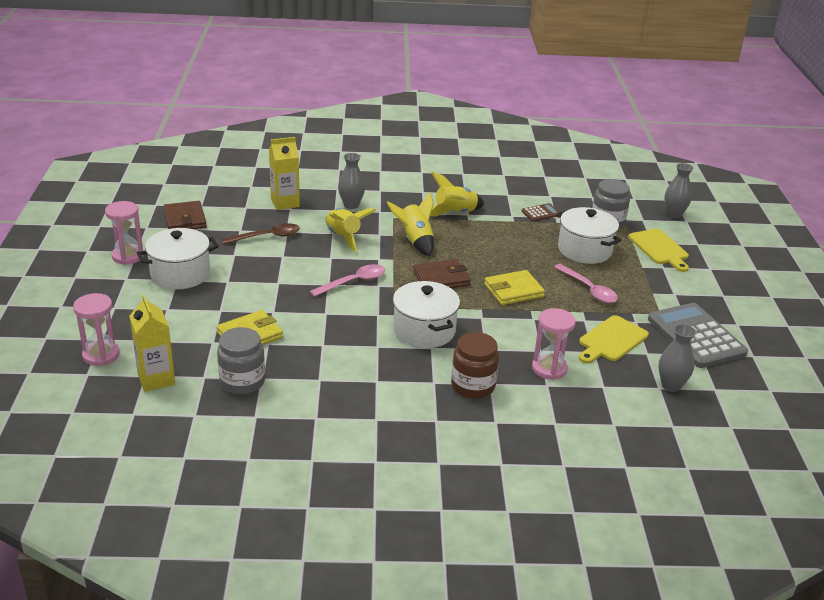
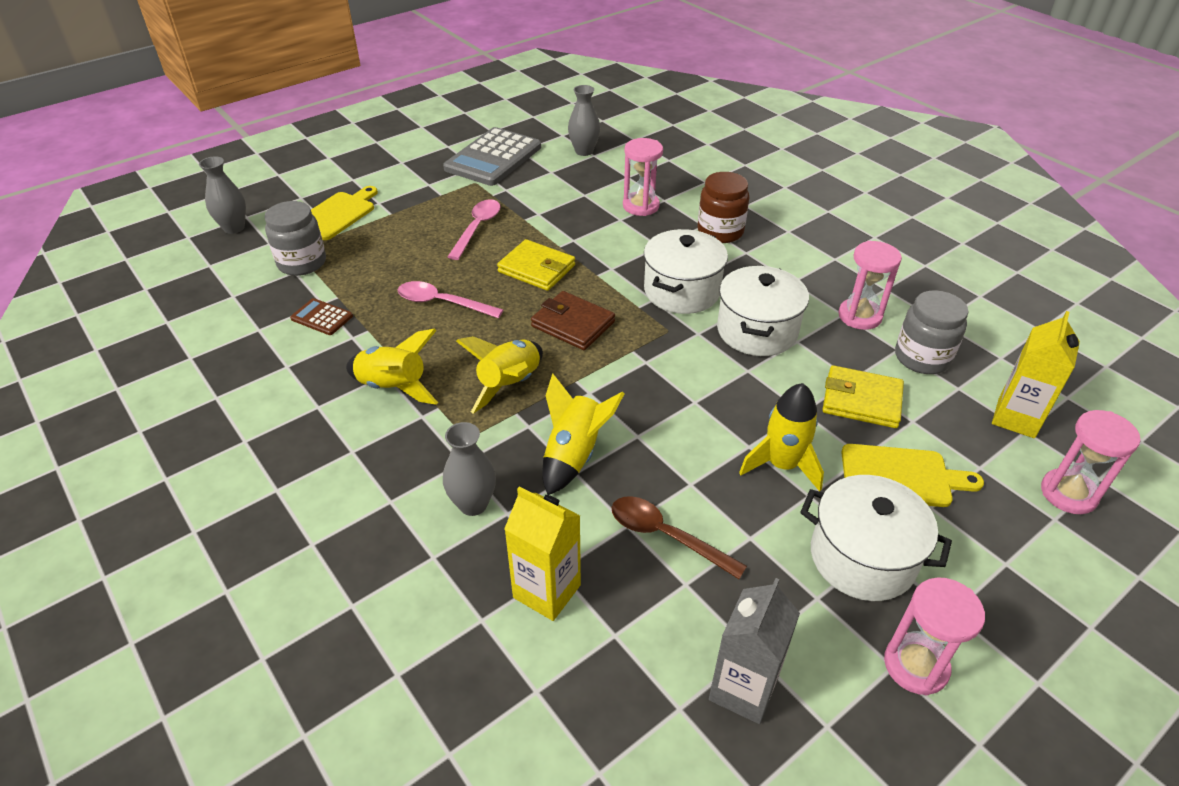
camera: 125 degrees left, 10 degrees up
brown wallet [163,201,207,229] -> grey carton [709,578,800,724]
pink spoon [309,264,385,297] -> pink spoon moved to [398,281,503,318]
white pot [557,207,621,264] -> white pot moved to [717,265,809,356]
yellow cutting board [579,315,649,364] -> yellow cutting board moved to [841,444,984,507]
none -> yellow rocket [739,383,824,492]
none -> pink hourglass [839,241,902,330]

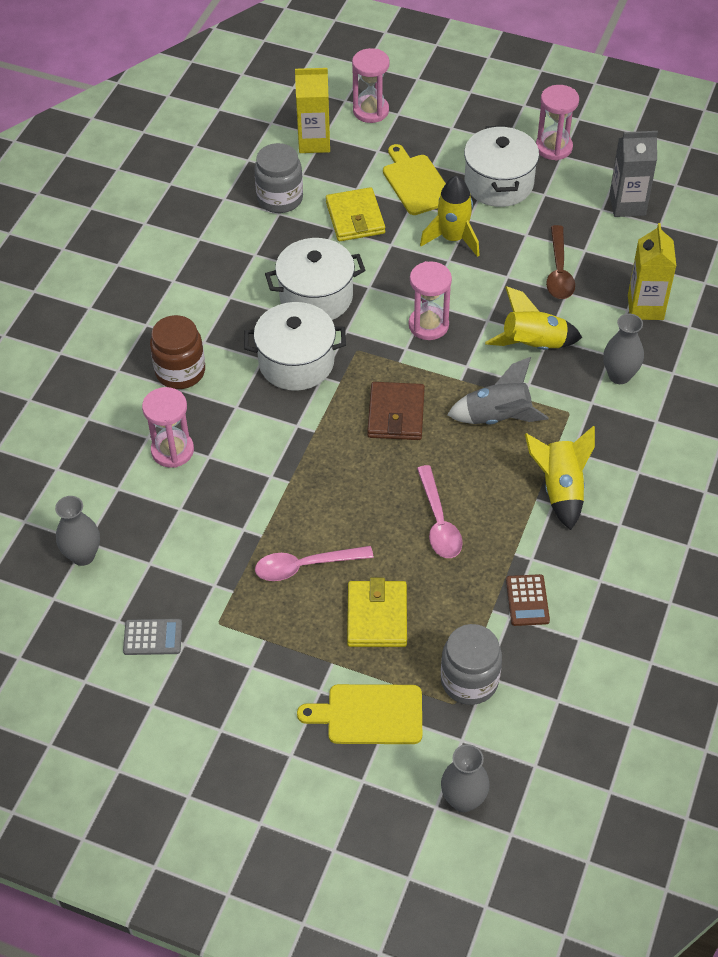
camera: 120 degrees left, 10 degrees up
grey calculator [443,127,541,186] -> grey calculator [123,619,182,655], size x0.46
yellow rocket [456,336,543,414] -> grey rocket [447,357,549,424]
yellow wallet [497,239,575,291] -> yellow wallet moved to [347,578,407,647]
pink hourglass [839,241,902,330] -> pink hourglass moved to [409,261,452,340]

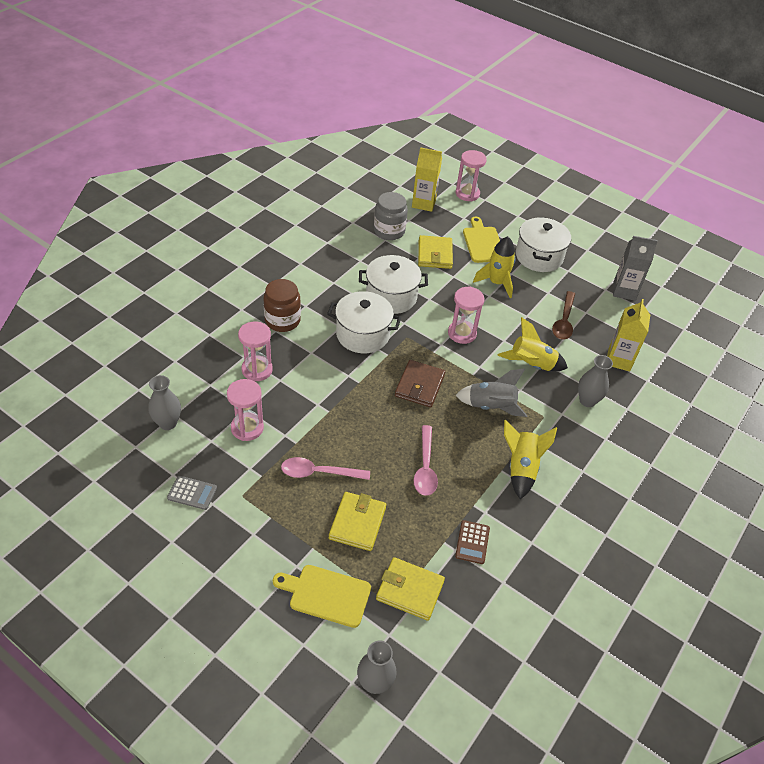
camera: 10 degrees right, 5 degrees down
grey jar [441,624,502,705] -> yellow wallet [376,557,445,621]
pink hourglass [536,85,579,161] -> pink hourglass moved to [227,379,264,441]

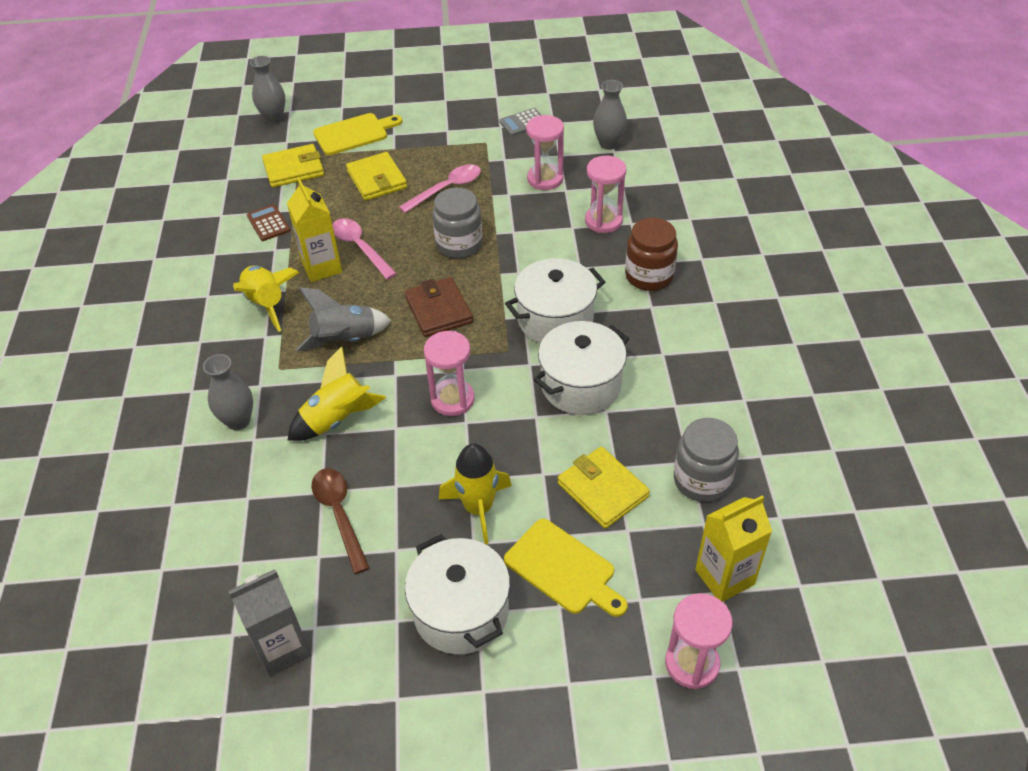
camera: 145 degrees right, 0 degrees up
yellow carton [607,299,650,372] -> yellow carton moved to [287,179,342,282]
none -> grey jar [432,188,483,259]

